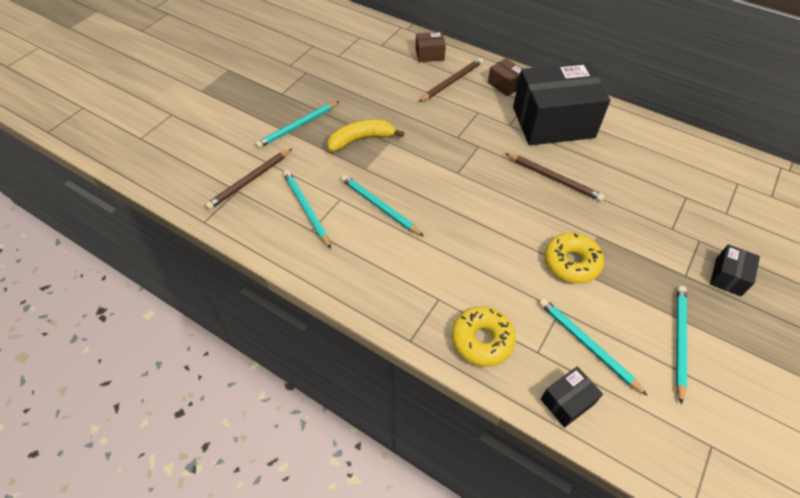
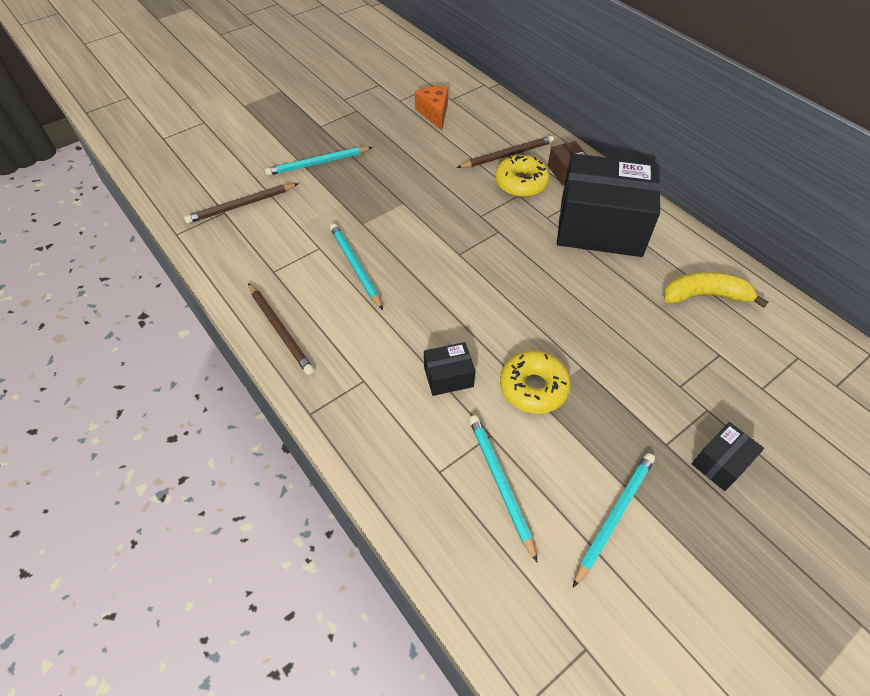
camera: 20 degrees right, 0 degrees up
turquoise pencil [283,170,331,249] -> none
yellow banana [327,120,404,152] -> yellow banana moved to [663,272,769,308]
brown box [416,32,446,62] -> none
yellow donut [452,306,516,367] -> yellow donut moved to [495,155,550,197]
brown pencil [505,153,604,201] -> brown pencil moved to [248,283,314,375]
black box [540,366,603,428] -> black box moved to [424,342,475,396]
none -> orange cheese [415,86,448,130]

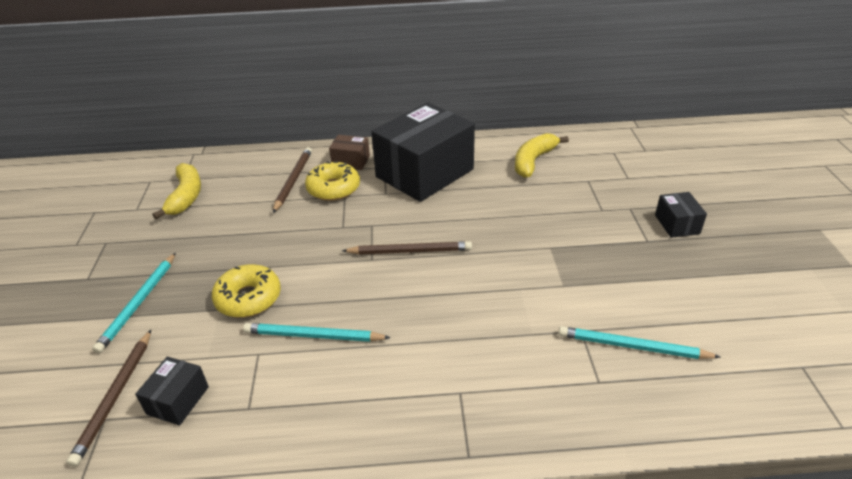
camera: 55 degrees left, 15 degrees down
brown pencil [248,283,314,375] -> brown pencil moved to [342,241,472,255]
orange cheese [415,86,448,130] -> yellow banana [153,163,201,219]
black box [424,342,475,396] -> black box moved to [135,357,209,425]
yellow donut [500,351,571,414] -> yellow donut moved to [212,264,281,318]
turquoise pencil [573,453,655,587] -> none

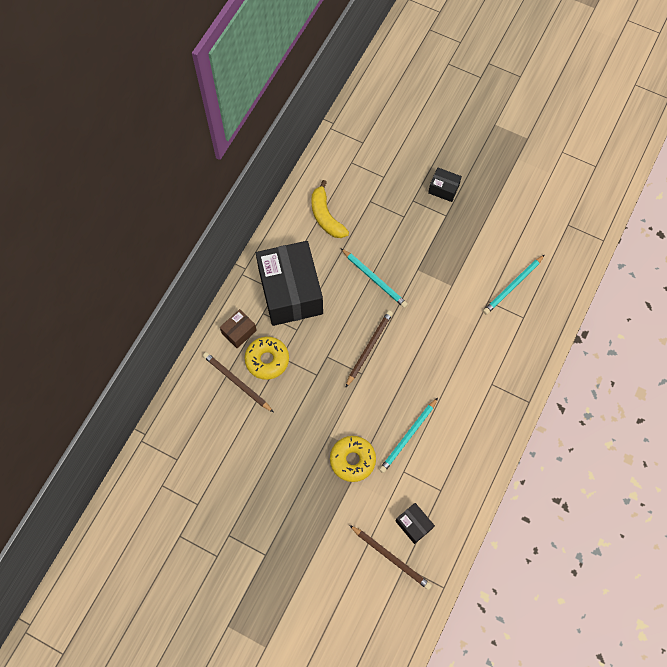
camera: 60 degrees left, 30 degrees up
turquoise pencil [92,253,176,353] -> turquoise pencil moved to [341,249,408,308]
yellow banana [153,163,201,219] -> none

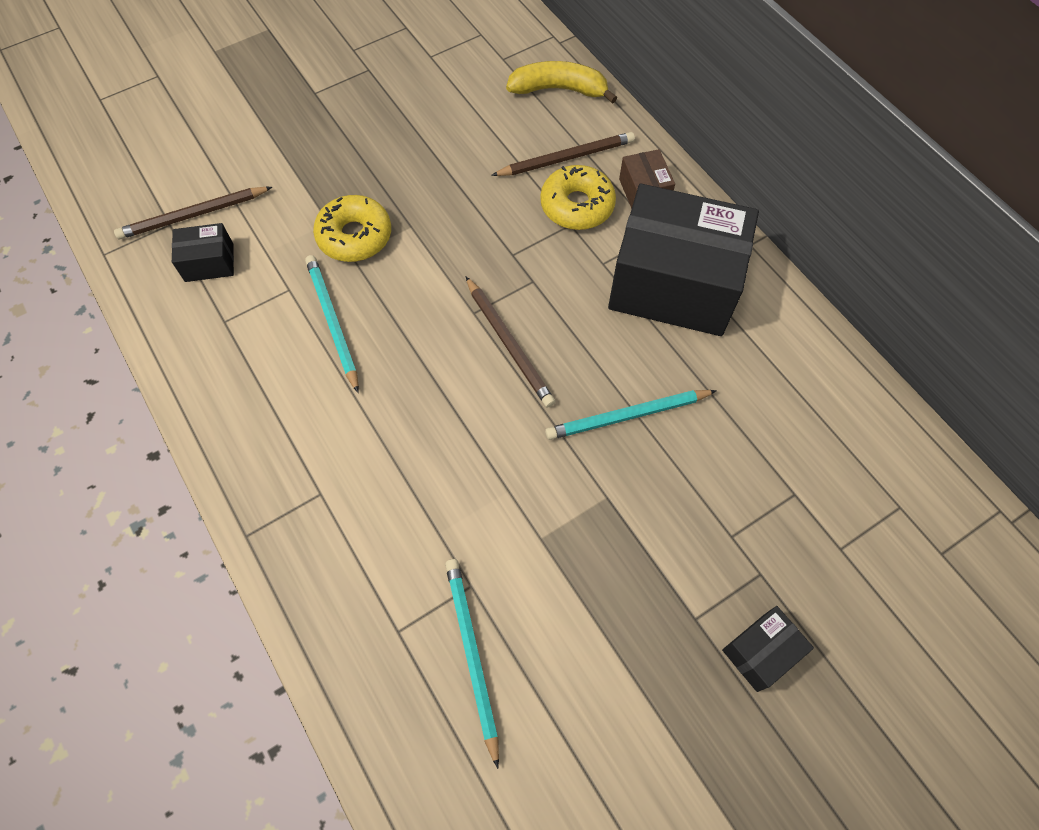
camera: 120 degrees right, 5 degrees down
yellow banana [311,180,349,238] -> yellow banana moved to [506,61,617,104]

